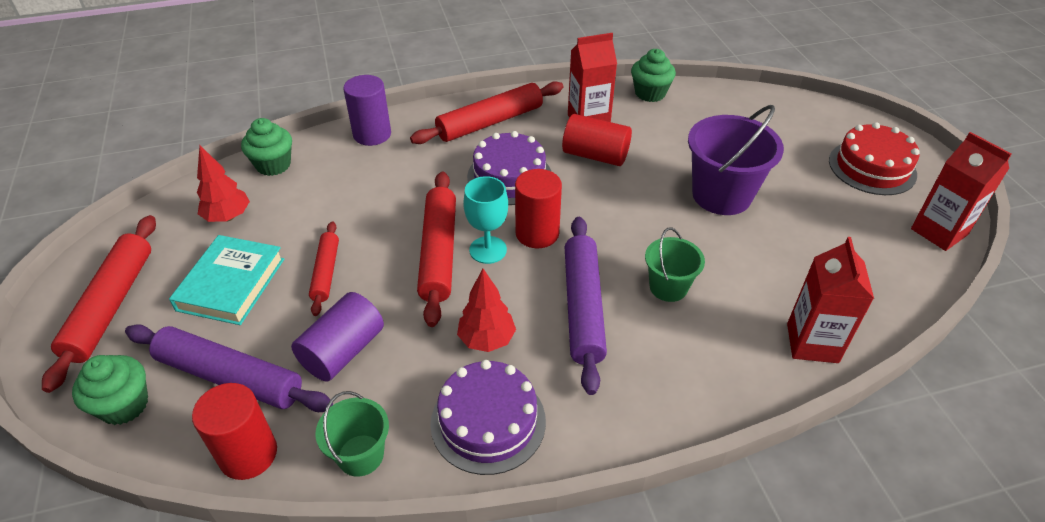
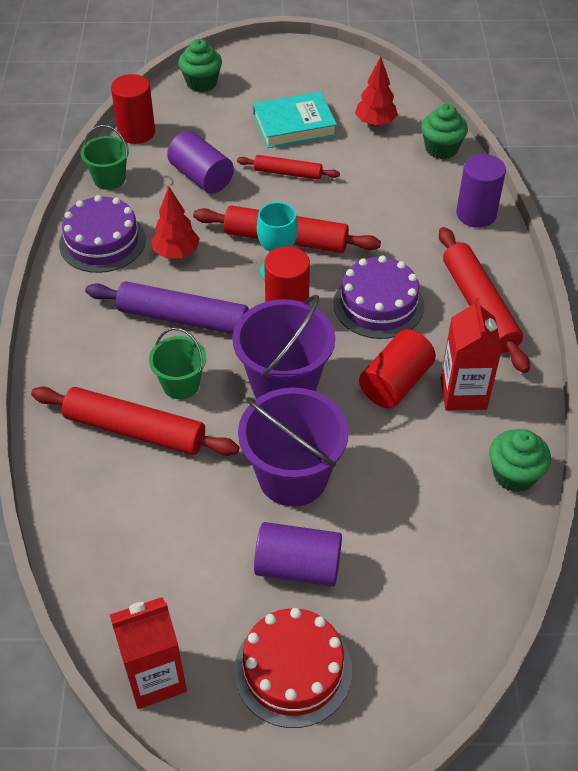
camera: 105 degrees right, 5 degrees up
red rolling pin [42,215,156,393] -> red rolling pin moved to [31,387,239,456]
purple rolling pin [125,324,333,412] -> none
turquoise book [169,235,284,325] -> turquoise book turned 45 degrees counterclockwise [253,92,337,149]
red carton [787,237,874,363] -> none
none -> purple bucket [233,295,335,399]
none -> purple cylinder [254,522,342,587]

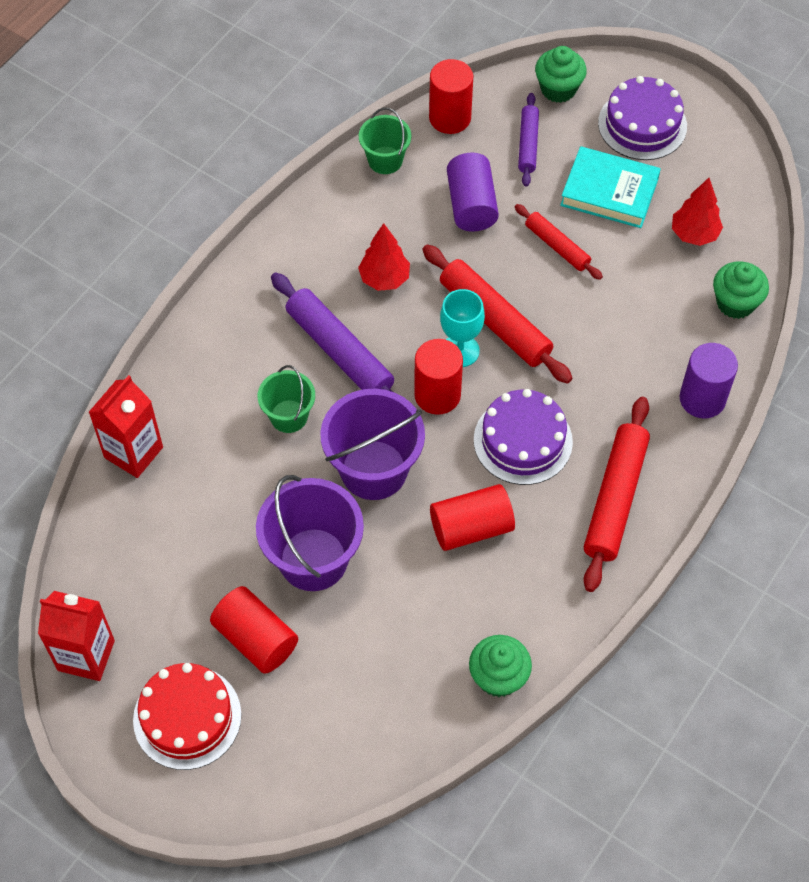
camera: 35 degrees right, 10 degrees up
red rolling pin [31,387,239,456] -> none
purple cake [59,195,146,273] -> purple cake moved to [598,76,687,160]
purple cylinder [254,522,342,587] -> red cylinder [210,586,298,674]
red carton [440,298,502,411] -> red carton moved to [89,375,163,478]
none -> purple rolling pin [518,93,539,187]

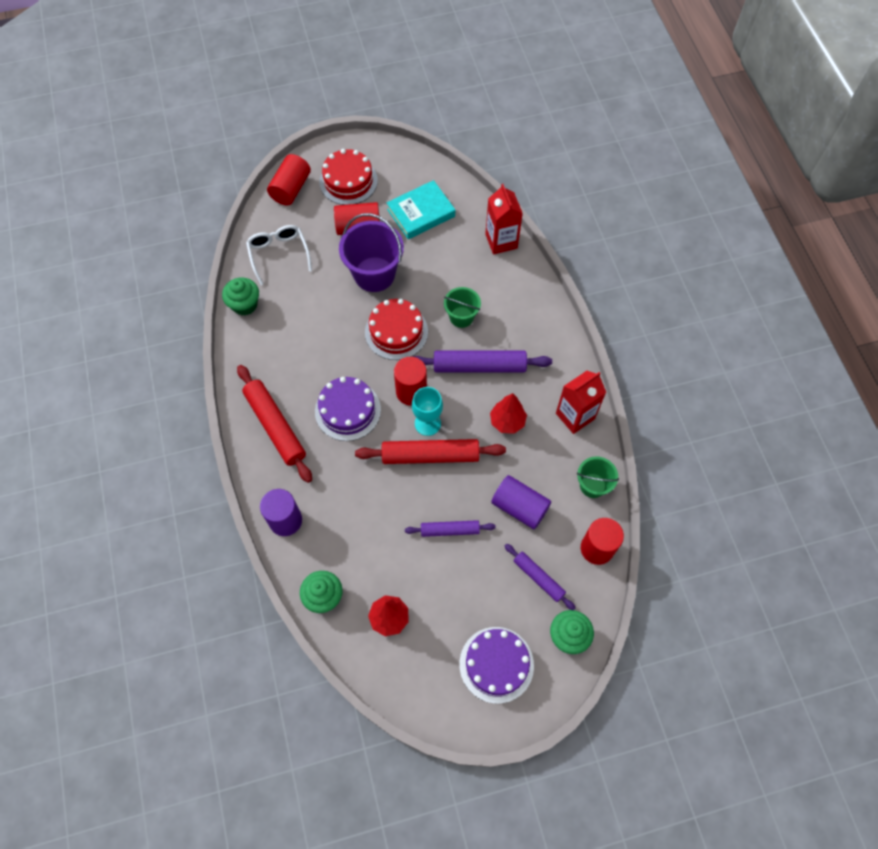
camera: 130 degrees right, 5 degrees up
red carton [38,591,115,681] -> red carton moved to [556,371,606,434]
purple bucket [320,389,425,500] -> red cake [365,299,428,360]
red cylinder [430,484,515,551] -> red cylinder moved to [267,154,311,205]
red rolling pin [515,204,603,280] -> purple rolling pin [405,520,496,537]
turquoise book [560,146,661,228] -> turquoise book moved to [387,180,455,239]
none -> white glasses [246,225,312,285]

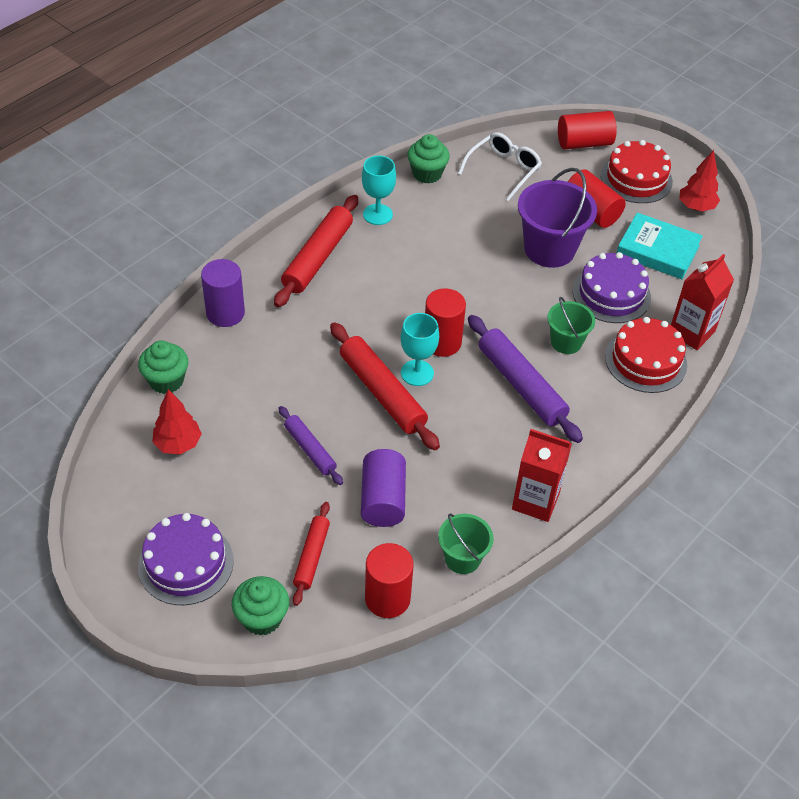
camera: 55 degrees right, 15 degrees down
purple cake [315,377,381,441] -> purple cake moved to [573,252,651,323]
red cake [365,299,428,360] -> red cake moved to [605,317,687,393]
red tree [490,393,527,434] -> red tree moved to [679,150,720,211]
purple rolling pin [505,544,576,610] -> red rolling pin [293,502,330,606]
none -> turquoise goblet [362,155,396,225]

